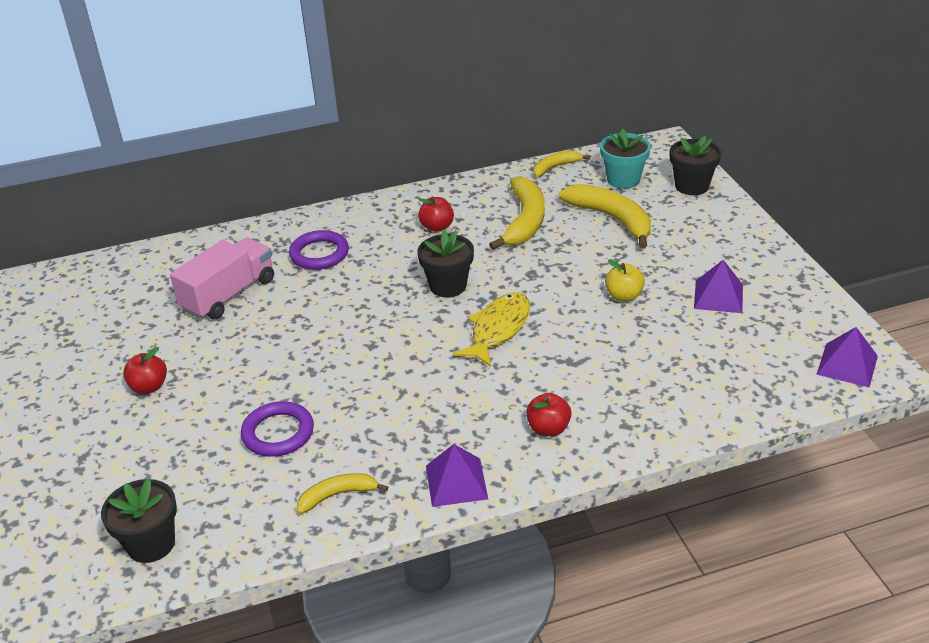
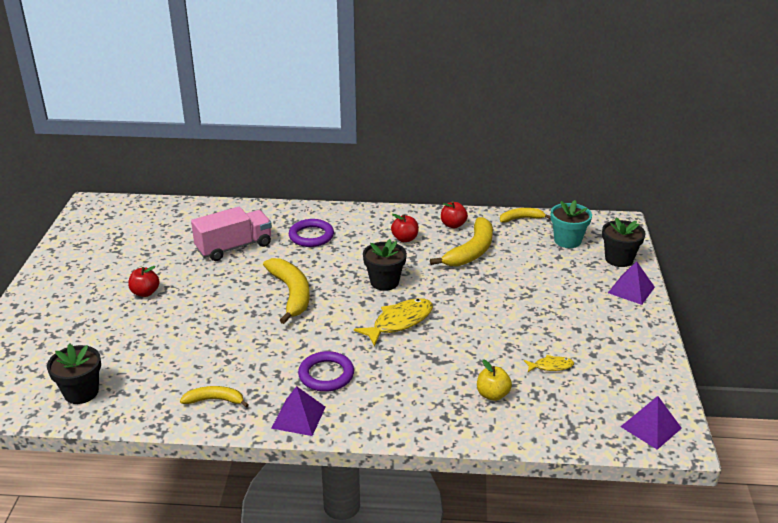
camera: 20 degrees right, 5 degrees down
purple ring [241,401,314,457] -> purple ring moved to [298,351,354,392]
red apple [526,393,572,436] -> red apple moved to [441,201,468,228]
yellow banana [559,184,651,249] -> yellow banana moved to [263,258,310,324]
yellow apple [605,259,645,302] -> yellow apple moved to [477,359,512,401]
purple pyramid [694,260,743,313] -> purple pyramid moved to [608,261,655,305]
none -> yellow fish [524,355,574,372]

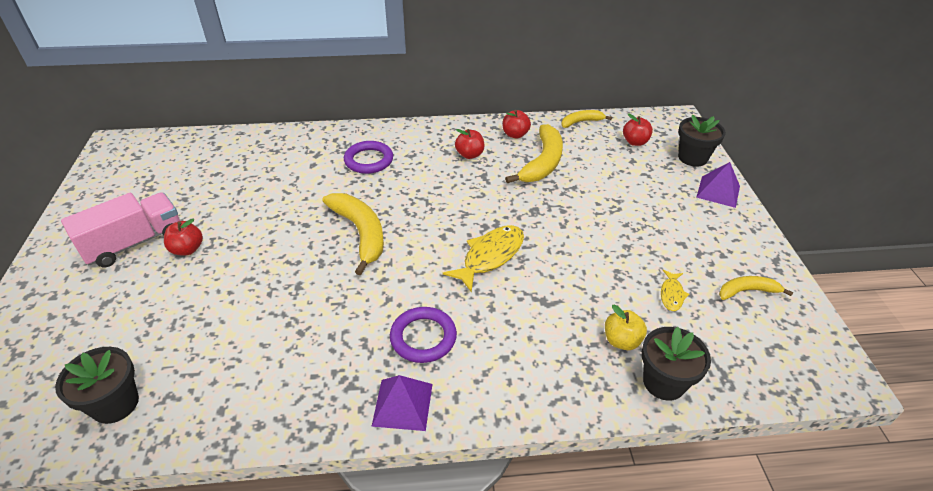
camera: 10 degrees left, 10 degrees up
yellow banana [180,386,249,408] -> yellow banana moved to [719,276,793,300]
pink truck [191,207,272,261] -> pink truck moved to [61,192,180,267]
black flower pot [363,239,407,291] -> black flower pot moved to [642,327,711,401]
yellow fish [524,355,574,372] -> yellow fish turned 120 degrees clockwise [661,270,689,311]
turquoise flower pot [551,200,592,248] -> red apple [623,113,653,146]
purple pyramid [620,396,682,450] -> none

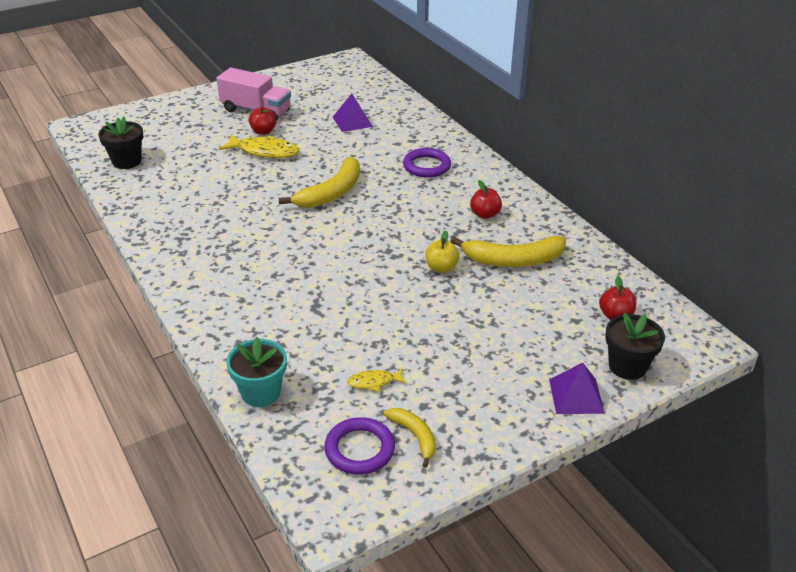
camera: 65 degrees right, 5 degrees down
purple pyramid [371,375,433,431] -> purple pyramid moved to [333,93,373,132]
purple ring [390,307,457,363] -> purple ring moved to [324,417,395,475]
yellow fish [443,225,524,293] -> yellow fish moved to [219,134,299,158]
red apple [503,110,531,139] -> none
yellow banana [561,110,612,128] -> none
yellow apple [605,305,647,350] -> yellow apple moved to [426,231,460,273]
black flower pot [642,327,711,401] -> turquoise flower pot [226,337,287,407]

